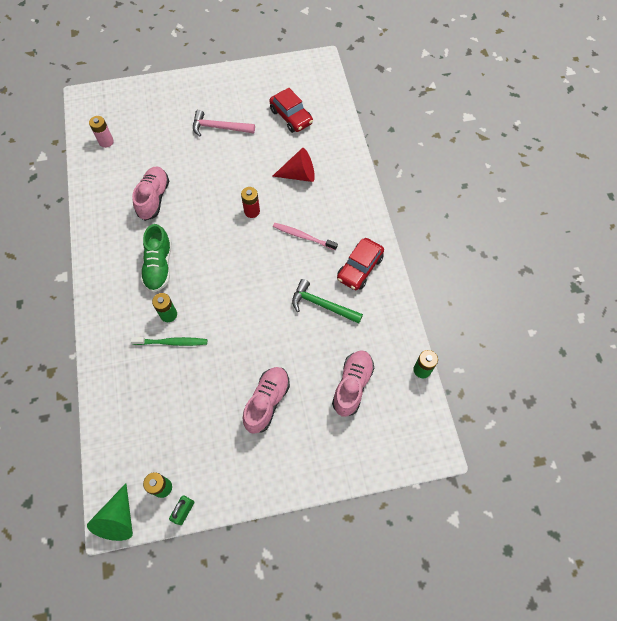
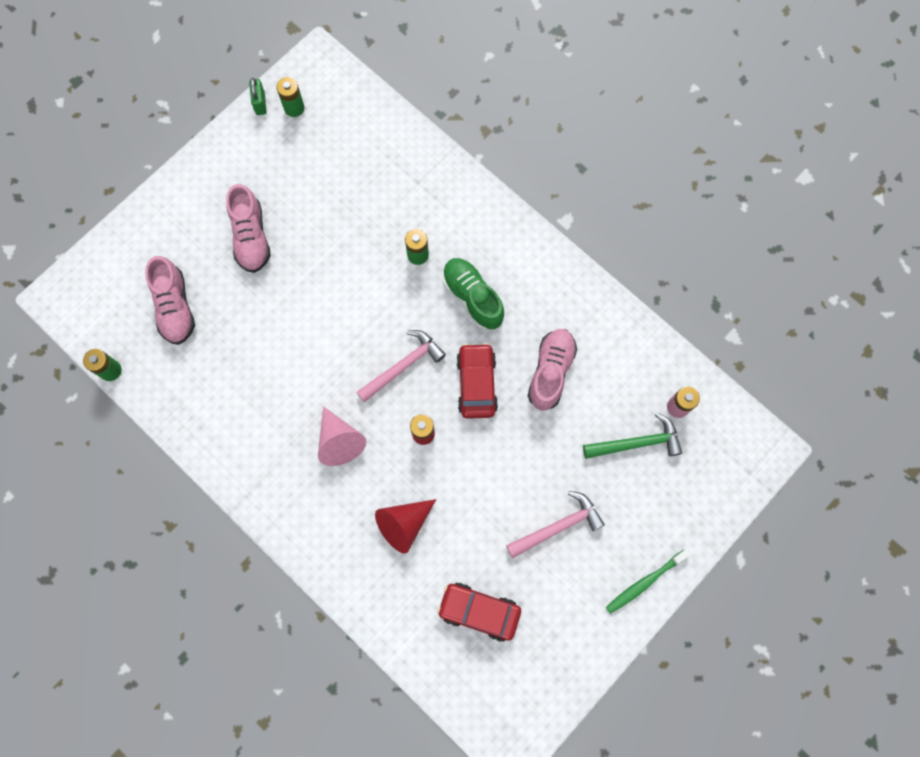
camera: 145 degrees right, 10 degrees up
green cone [87,483,133,541] -> none
green toothbrush [131,337,207,346] -> green toothbrush moved to [606,549,690,614]
pink shoe [132,166,169,221] -> pink shoe turned 135 degrees counterclockwise [527,329,577,411]
pink toothbrush [273,223,338,250] -> pink cone [318,406,366,466]
green hammer [292,279,363,324] -> green hammer moved to [583,413,683,459]
red car [337,238,384,290] -> red car moved to [456,343,498,419]
none -> pink hammer [357,330,446,403]

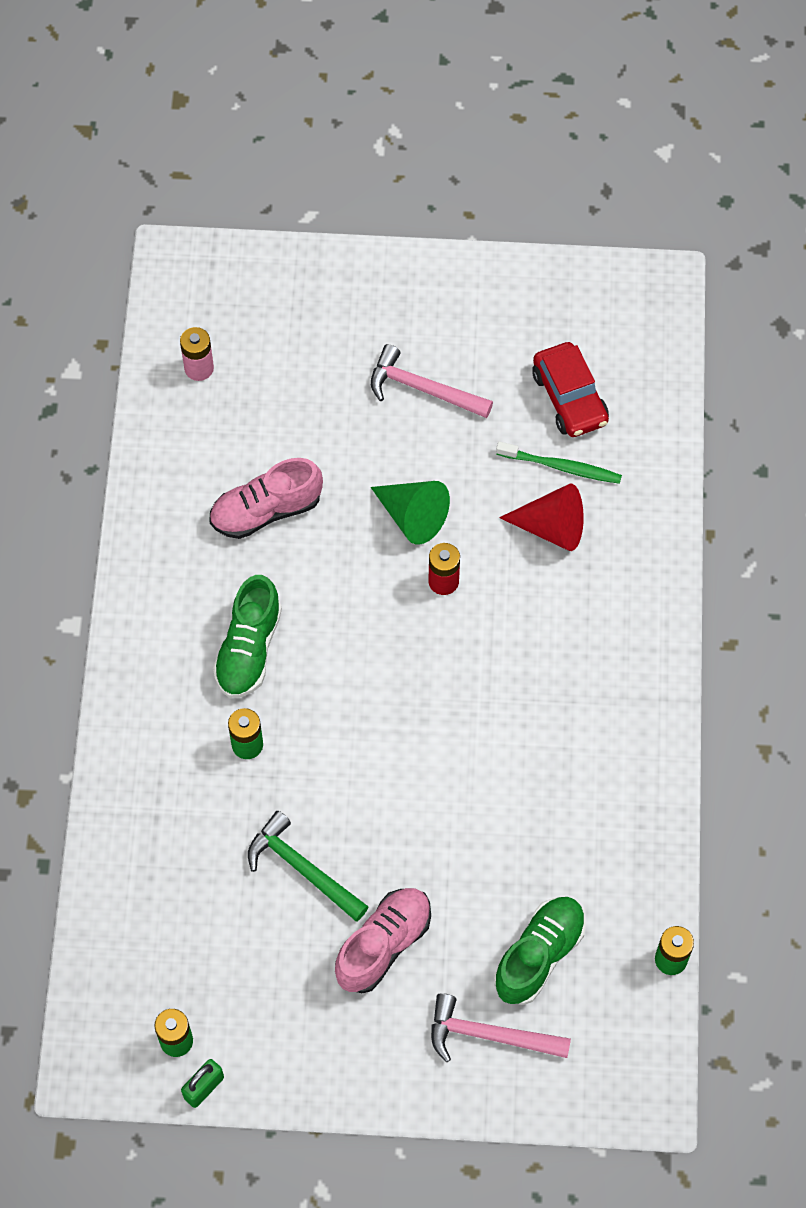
camera: 130 degrees left, 10 degrees down
pink shoe [145,256,195,345] -> green shoe [494,897,586,1005]
pink cone [318,406,366,466] -> none
pink hammer [357,330,446,403] -> pink hammer moved to [431,993,571,1062]
red car [456,343,498,419] -> none
green hammer [583,413,683,459] -> green hammer moved to [248,811,369,922]
green toothbrush [606,549,690,614] -> green toothbrush moved to [496,441,622,484]
none -> green cone [370,481,450,545]

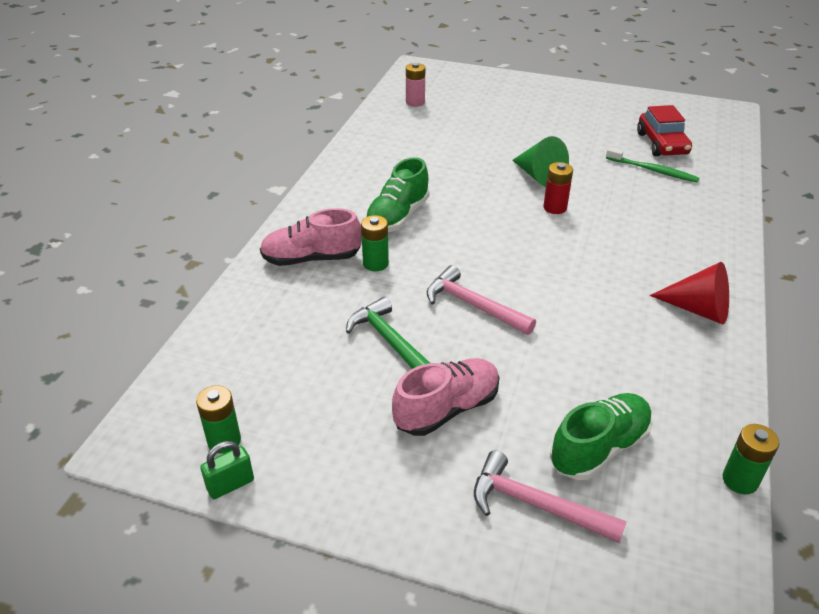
camera: 15 degrees right, 25 degrees down
pink shoe [209,458,323,539] -> pink shoe moved to [260,208,362,266]
pink hammer [371,344,493,418] -> pink hammer moved to [427,265,536,335]
red cone [499,484,584,551] -> red cone moved to [650,262,729,324]

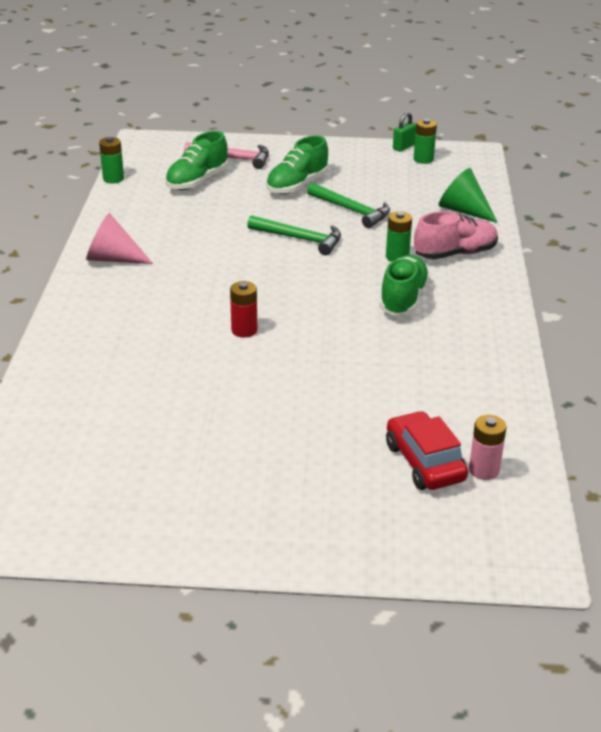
camera: 165 degrees right, 5 degrees down
pink shoe [392,358,500,436] -> green shoe [266,136,328,194]
pink hammer [427,265,536,335] -> green hammer [247,215,341,255]
green cone [512,136,569,187] -> green cone moved to [439,168,498,223]
green toothbrush [606,148,699,182] -> none
red car [637,105,692,156] -> red car moved to [386,411,468,490]
red cone [650,262,729,324] -> pink cone [86,213,153,264]

